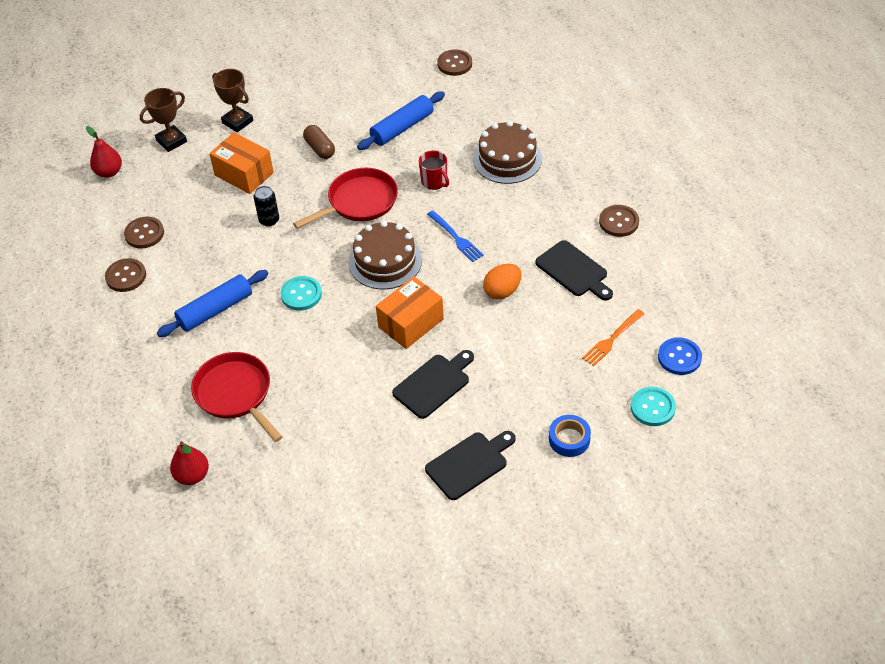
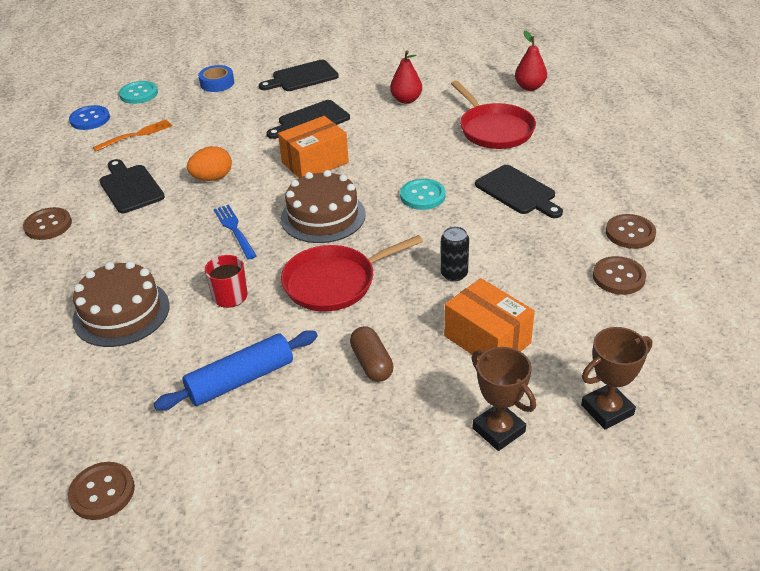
camera: 170 degrees left, 10 degrees down
red pear [86,126,122,178] -> red pear moved to [390,50,422,104]
blue rolling pin [157,270,268,337] -> black cutting board [475,165,563,218]

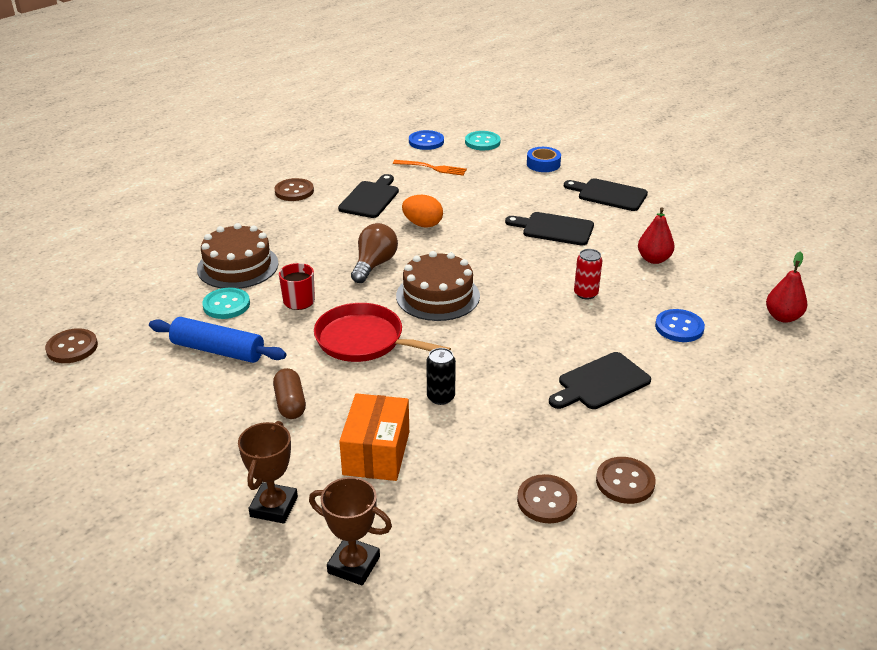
camera: 50 degrees right, 5 degrees down
blue fork [214,205,257,260] -> brown light bulb [351,223,398,283]
orange box [278,116,349,178] -> none
brown capsule [350,326,393,382] -> brown capsule turned 45 degrees counterclockwise [273,368,306,419]
turquoise button [400,179,446,210] -> turquoise button moved to [202,288,250,319]
red pan [451,81,536,149] -> blue button [655,309,705,342]
black cutting board [475,165,563,218] -> black cutting board turned 45 degrees clockwise [549,352,651,409]
none -> red can [574,249,602,300]

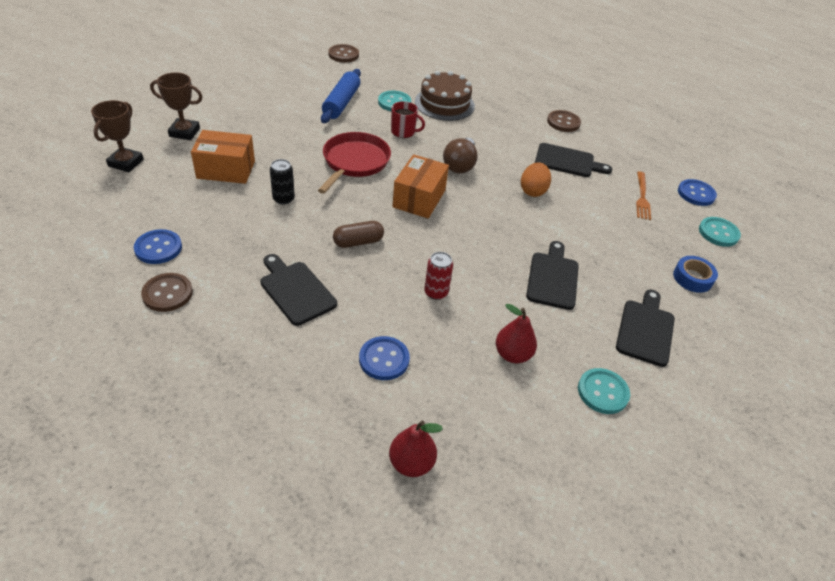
camera: 80 degrees right, 10 degrees up
brown capsule [273,368,306,419] -> brown capsule moved to [333,221,384,248]
brown light bulb [351,223,398,283] -> brown light bulb turned 90 degrees clockwise [443,138,478,173]
brown cake [396,251,480,321] -> orange box [393,154,449,218]
brown button [517,474,577,523] -> blue button [134,229,182,264]
none -> turquoise button [578,368,630,414]

